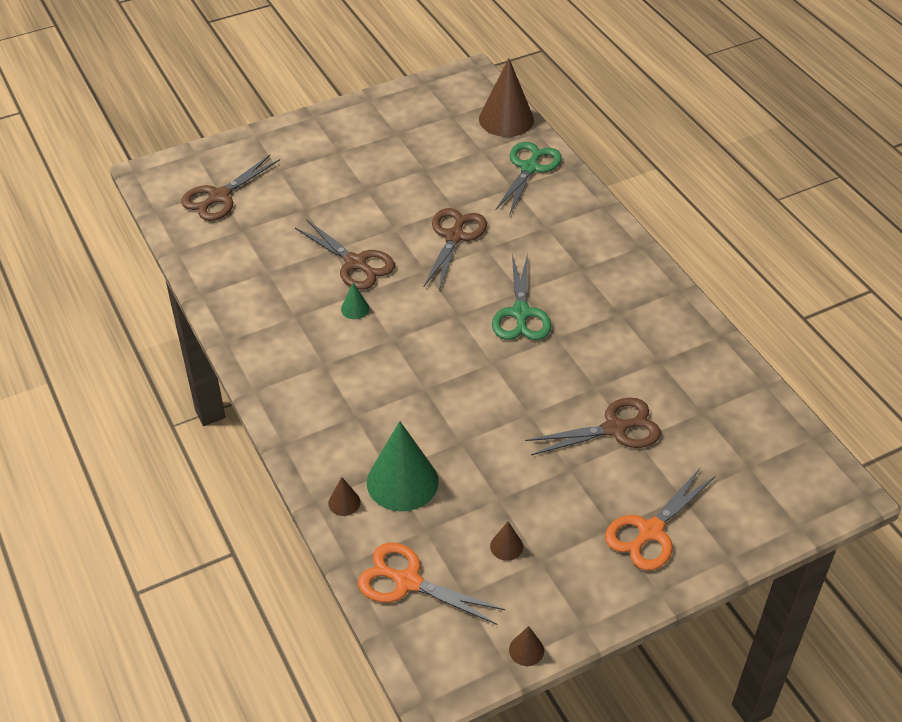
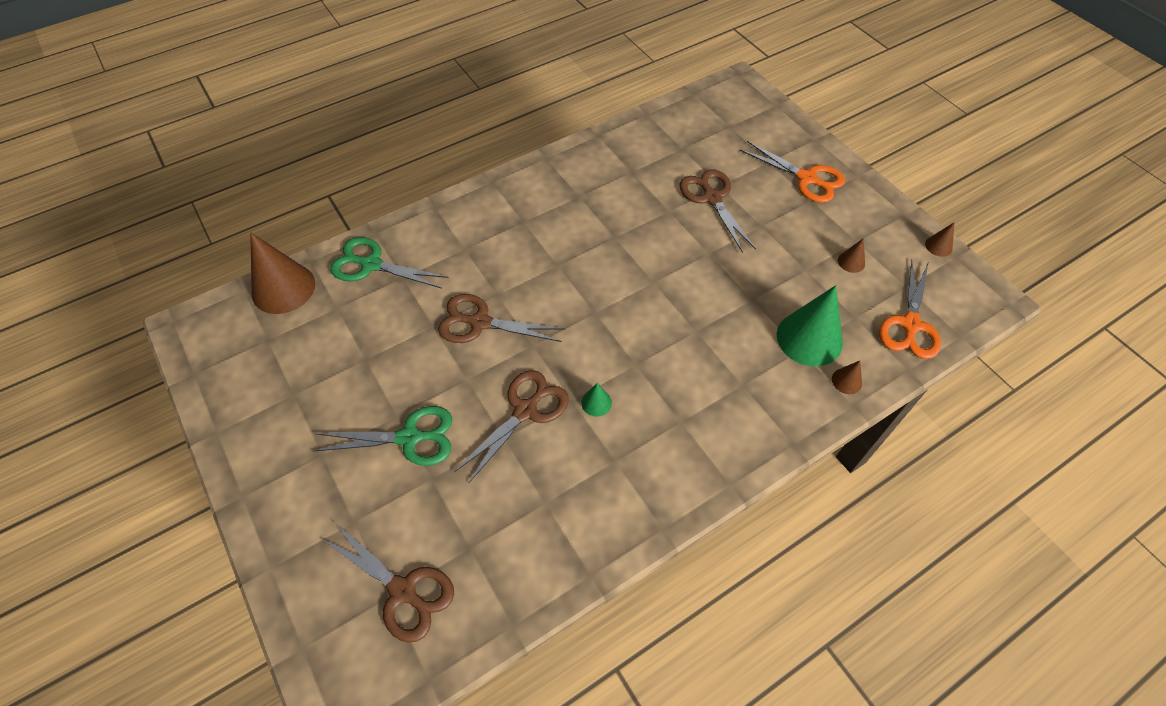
camera: 95 degrees left, 10 degrees up
green scissors [492,253,552,340] -> green scissors moved to [314,406,452,466]

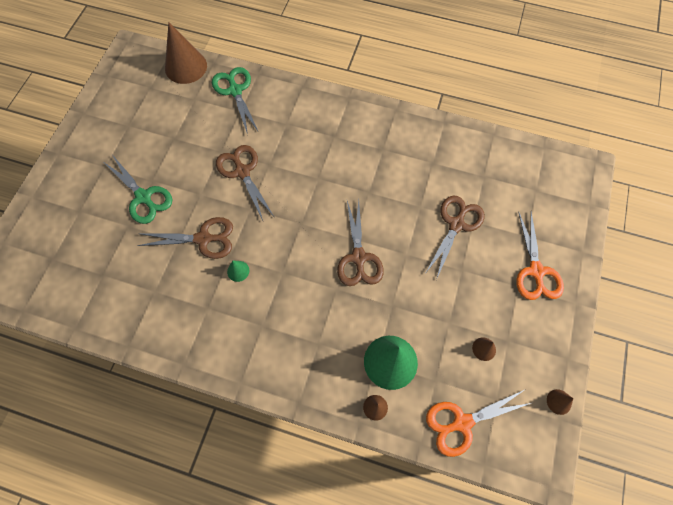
camera: 50 degrees right, 10 degrees up
brown scissors [321,523,454,643] -> brown scissors moved to [337,201,384,286]

